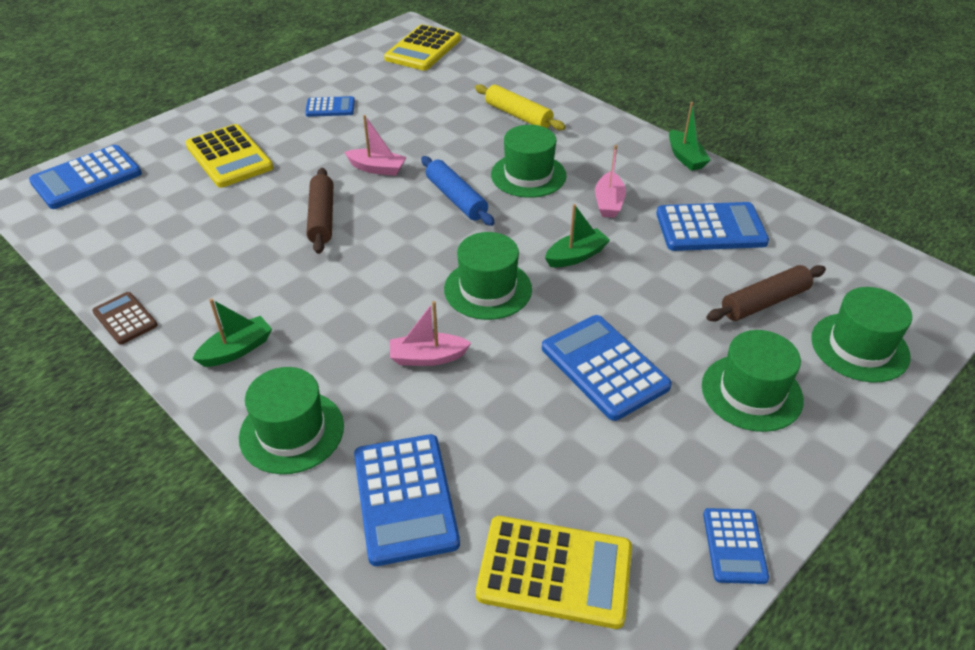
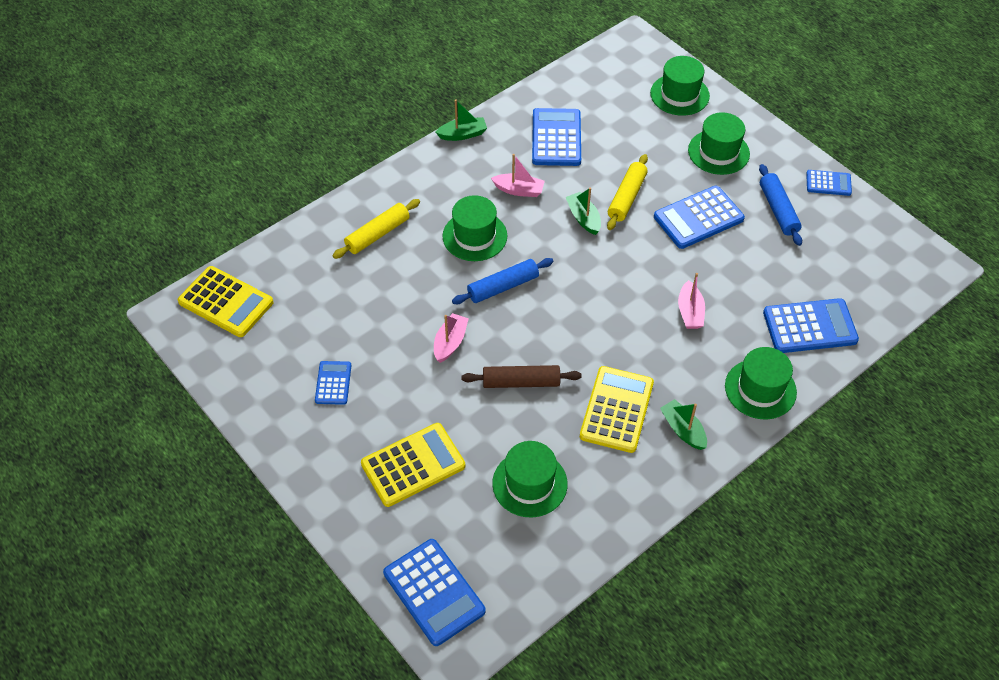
camera: 85 degrees left, 10 degrees up
brown calculator [92,292,158,345] -> none
green hat [444,232,532,320] -> green hat moved to [492,441,567,517]
yellow calculator [476,516,632,629] -> yellow calculator moved to [580,366,654,453]
brown rolling pin [707,265,826,321] -> none
none -> yellow rolling pin [607,154,648,230]
none -> blue rolling pin [759,164,802,246]

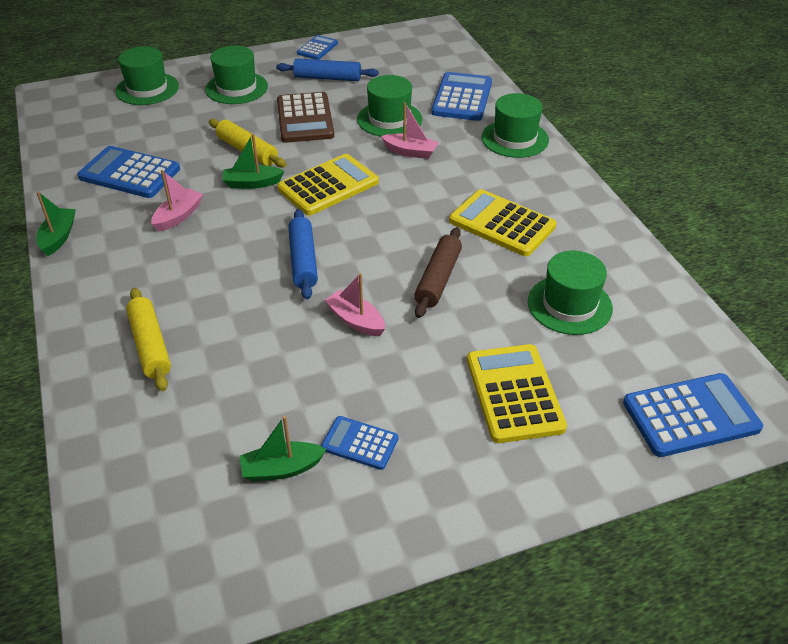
camera: 70 degrees left, 10 degrees down
yellow calculator [178,266,273,337] -> yellow calculator moved to [277,154,379,215]
green hat [442,195,507,261] -> green hat moved to [357,75,422,136]
blue calculator [654,186,745,249] -> brown calculator [277,92,334,143]
green boat [660,399,707,450] -> green boat moved to [240,416,327,482]

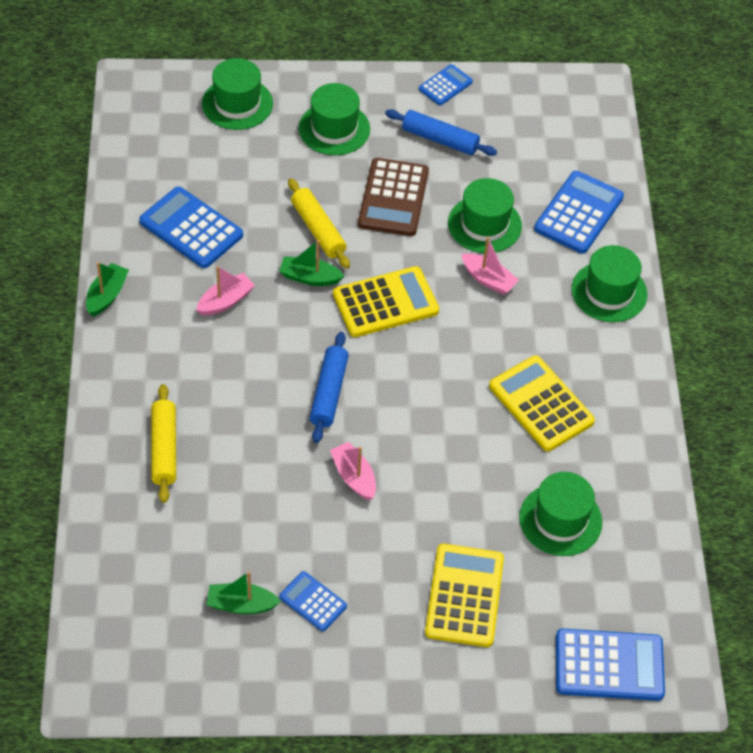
camera: 15 degrees right, 10 degrees up
brown rolling pin [414,227,462,318] -> none

